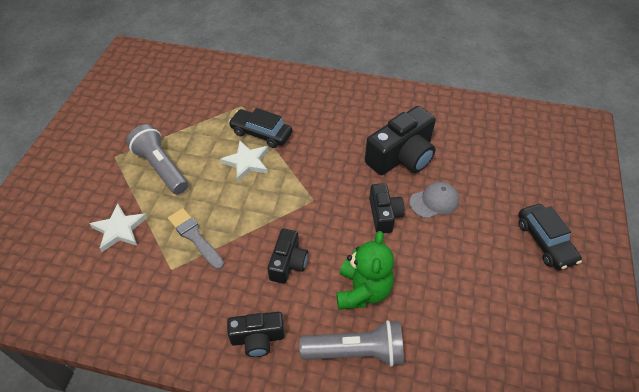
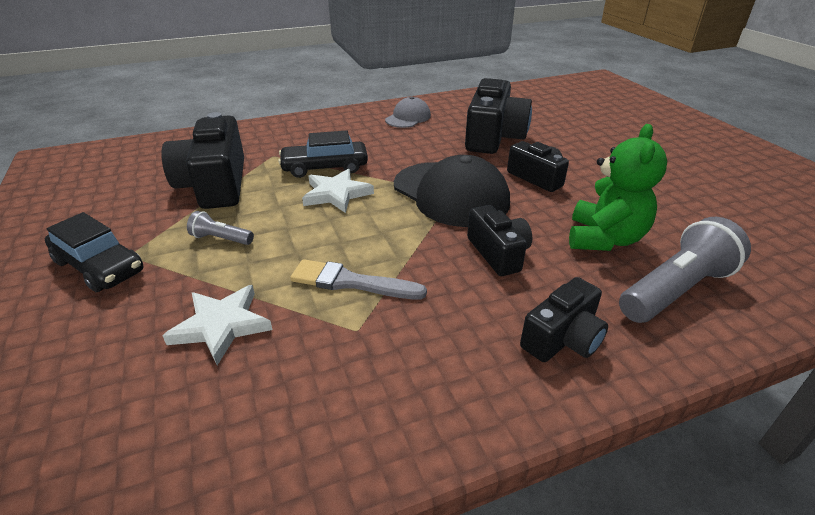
camera: 35 degrees left, 15 degrees down
grey flashlight [126,124,188,194] -> grey flashlight [187,211,254,245], size x0.49
green teddy bear [336,231,394,310] -> green teddy bear turned 45 degrees clockwise [569,124,667,251]
grey cap [409,182,459,218] -> grey cap moved to [385,96,431,128]
black car [518,204,582,270] -> black car moved to [45,212,143,292]
none -> black camera [161,112,244,209]
none -> black cap [394,155,510,227]

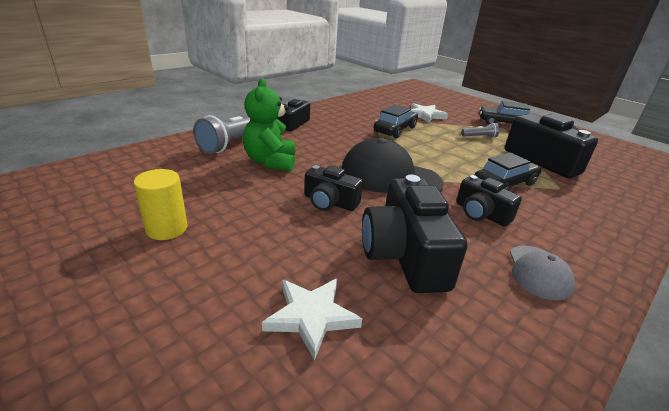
camera: 155 degrees right, 5 degrees down
grey brush [290,259,427,299] -> black car [373,104,418,138]
white star [302,169,374,213] -> white star moved to [262,279,362,361]
black camera [467,205,532,276] -> black camera moved to [456,175,522,226]
none -> yellow cylinder [134,169,187,240]

